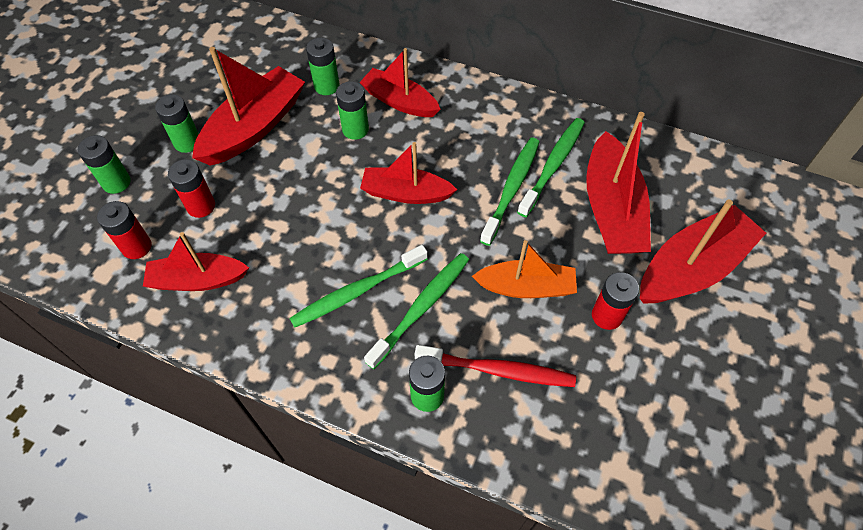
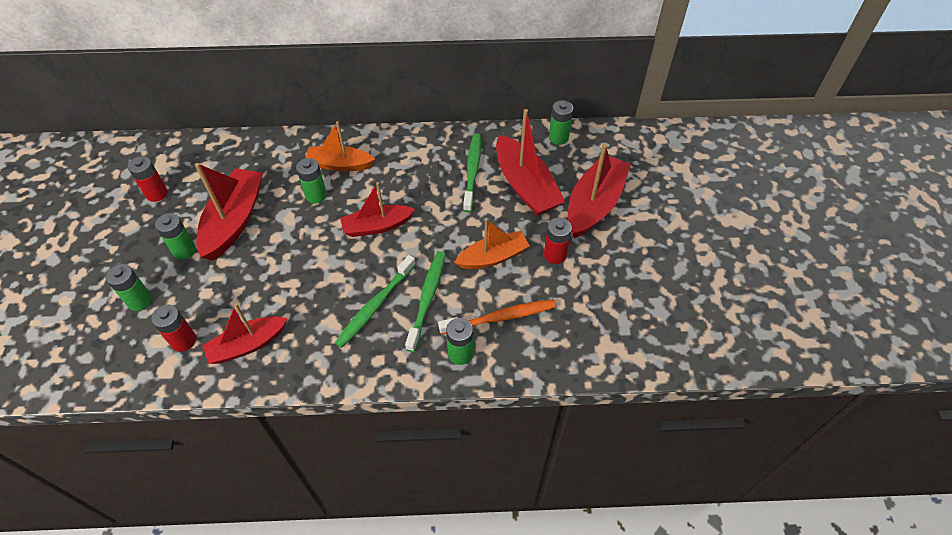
camera: 25 degrees left, 5 degrees down
red battery [168,159,215,218] -> red battery moved to [128,156,168,202]
green battery [306,37,340,95] -> green battery moved to [549,100,574,145]
red boat [359,48,440,117] -> orange boat [305,121,375,172]
red toothbrush [415,345,576,387] -> orange toothbrush [438,299,556,334]
green toothbrush [480,138,539,246] -> none

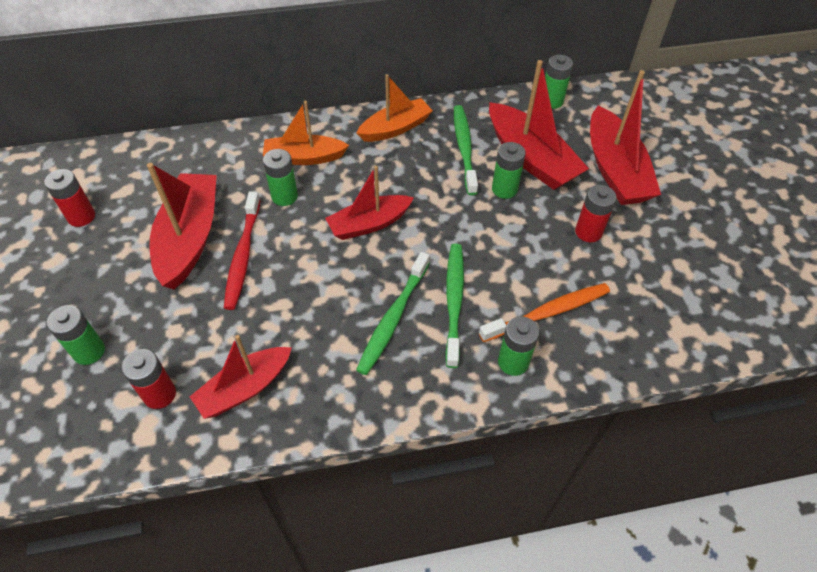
camera: 10 degrees left, 0 degrees up
green battery [155,213,196,260] -> green battery moved to [492,142,526,199]
orange boat [454,218,530,269] -> orange boat moved to [356,74,433,142]
red boat [568,144,631,238] -> red boat turned 150 degrees clockwise [590,70,661,205]
none -> red toothbrush [224,191,260,310]

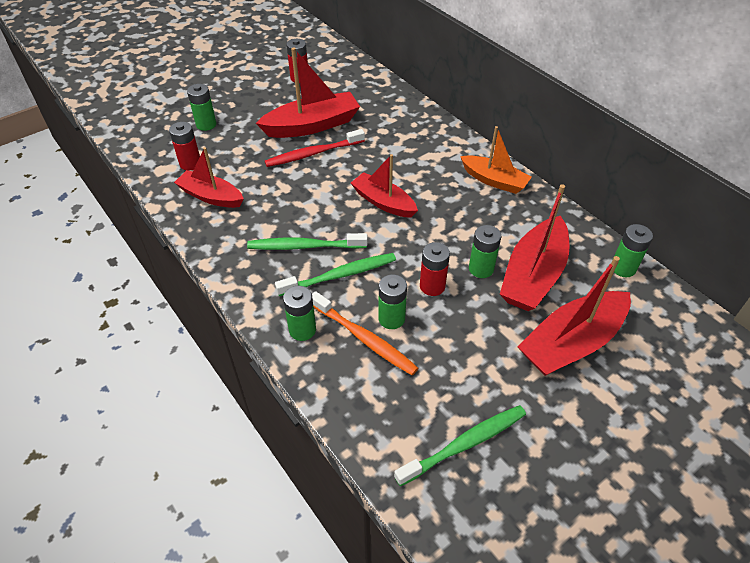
camera: 65 degrees right, 5 degrees down
orange boat [263,101,349,165] -> none
green battery [263,149,298,206] -> green battery moved to [378,274,407,329]
green toothbrush [454,105,478,195] -> green toothbrush moved to [394,405,526,486]
red battery [575,185,617,242] -> red battery moved to [420,242,450,296]

